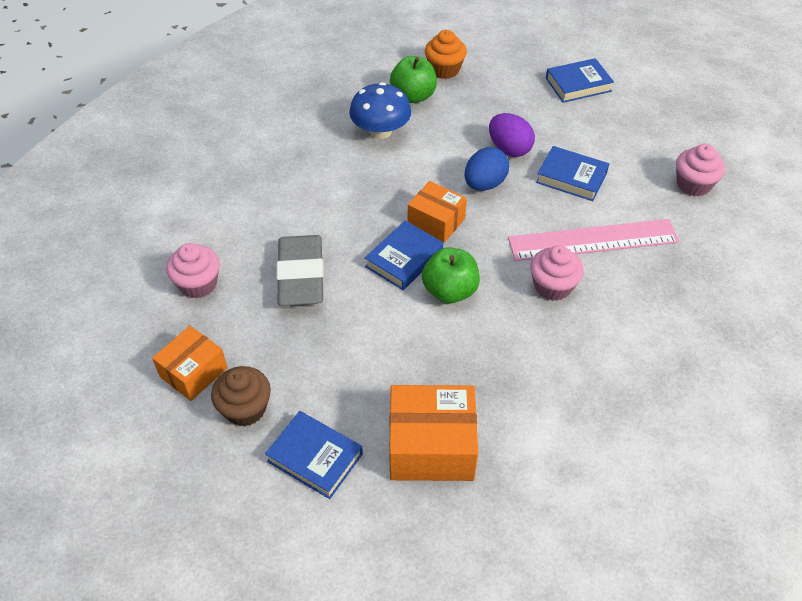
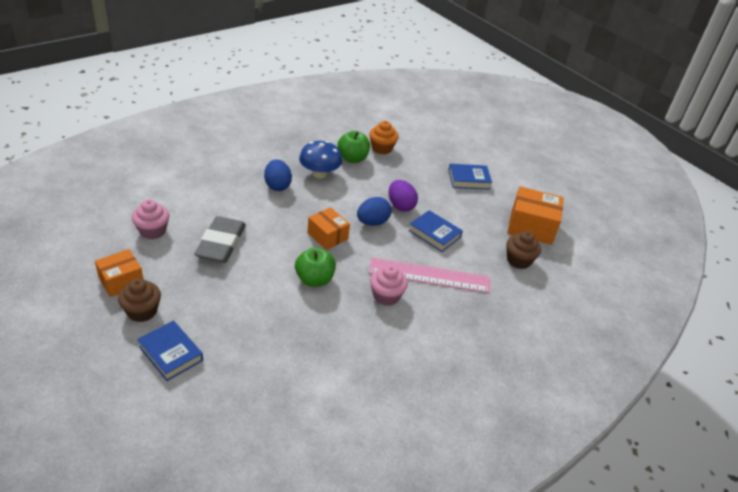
camera: 10 degrees right, 10 degrees down
blue book [365,220,443,290] -> none
orange box [389,385,478,481] -> orange box moved to [507,187,564,245]
pink cupcake [676,144,725,197] -> brown cupcake [506,231,541,269]
none -> blue egg [264,159,292,191]

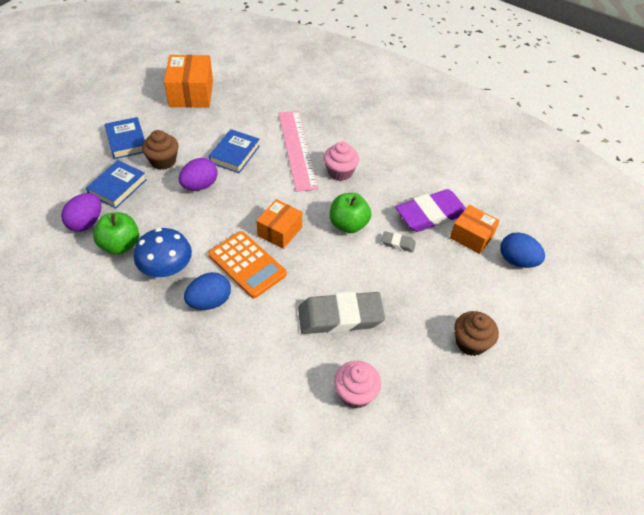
camera: 105 degrees left, 10 degrees up
orange box [95,249,143,297] -> orange box moved to [450,205,500,254]
blue book [137,321,203,381] -> blue book moved to [86,160,147,209]
blue egg [357,197,392,226] -> blue egg moved to [500,232,545,268]
orange cupcake [369,121,398,154] -> purple egg [61,193,101,232]
brown cupcake [506,231,541,269] -> brown cupcake moved to [142,130,179,170]
none -> orange calculator [208,231,287,298]
none -> grey eraser [381,231,416,252]
none -> purple eraser [395,189,466,232]

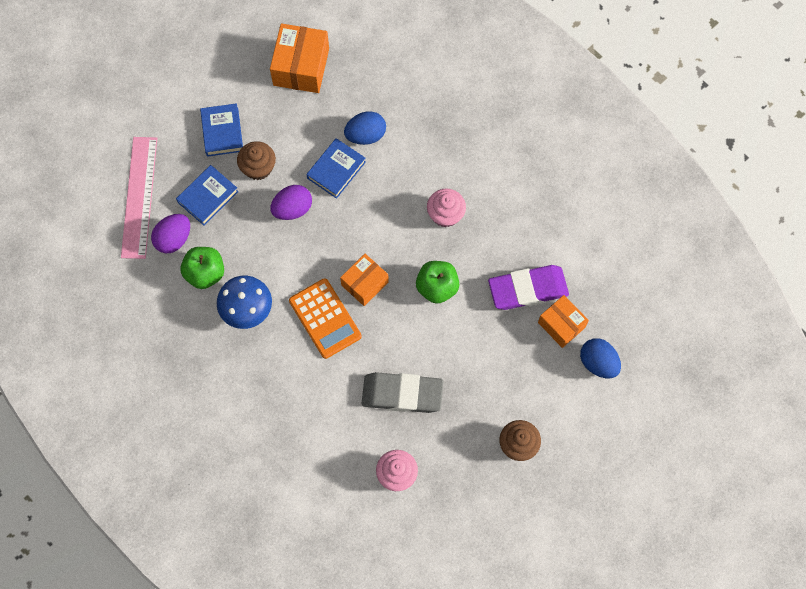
camera: 15 degrees right, 20 degrees up
blue egg [184,272,231,310] -> blue egg moved to [344,111,386,145]
pink ruler [279,111,318,192] -> pink ruler moved to [121,137,157,259]
grey eraser [381,231,416,252] -> none

